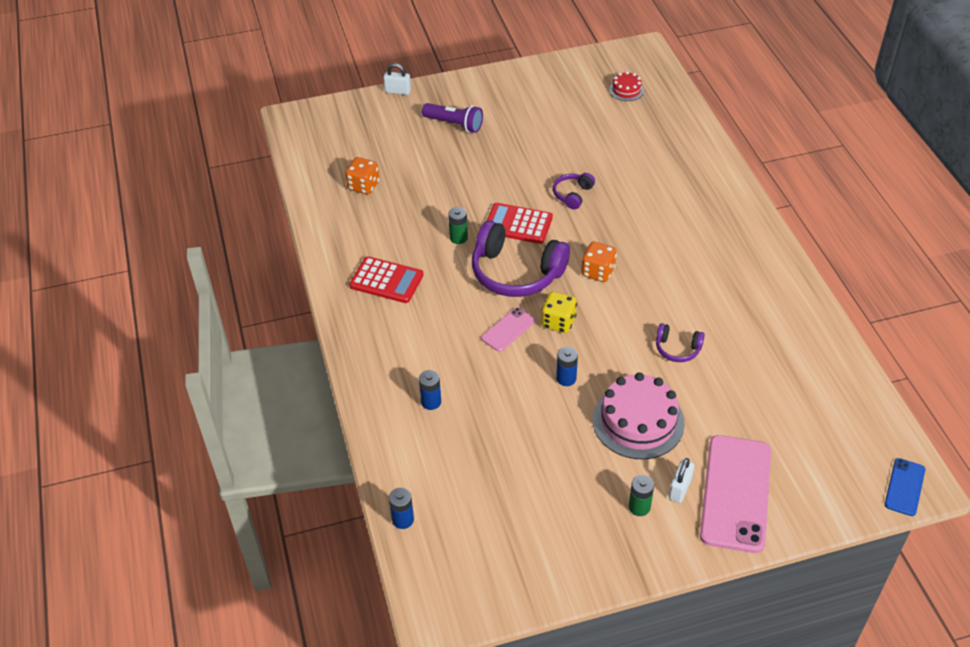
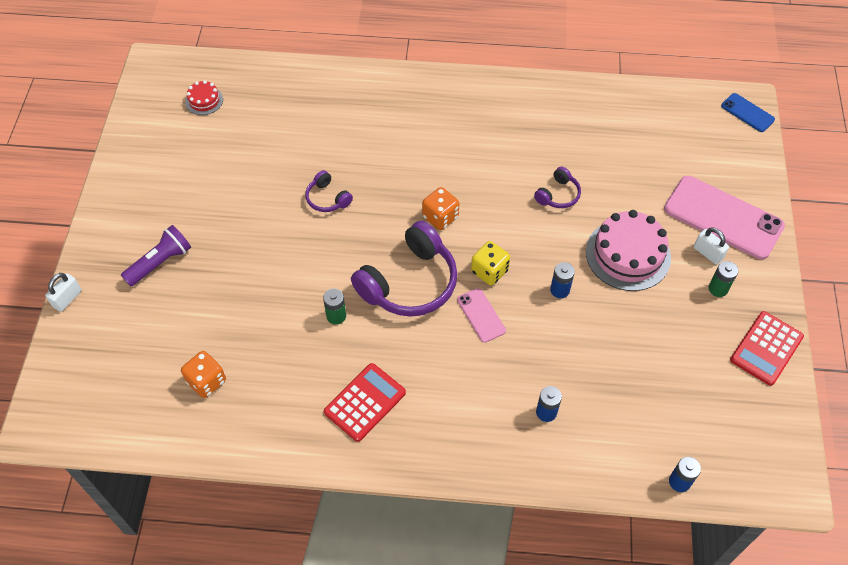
camera: 70 degrees left, 10 degrees up
red calculator [487,203,553,244] -> red calculator moved to [730,311,804,386]

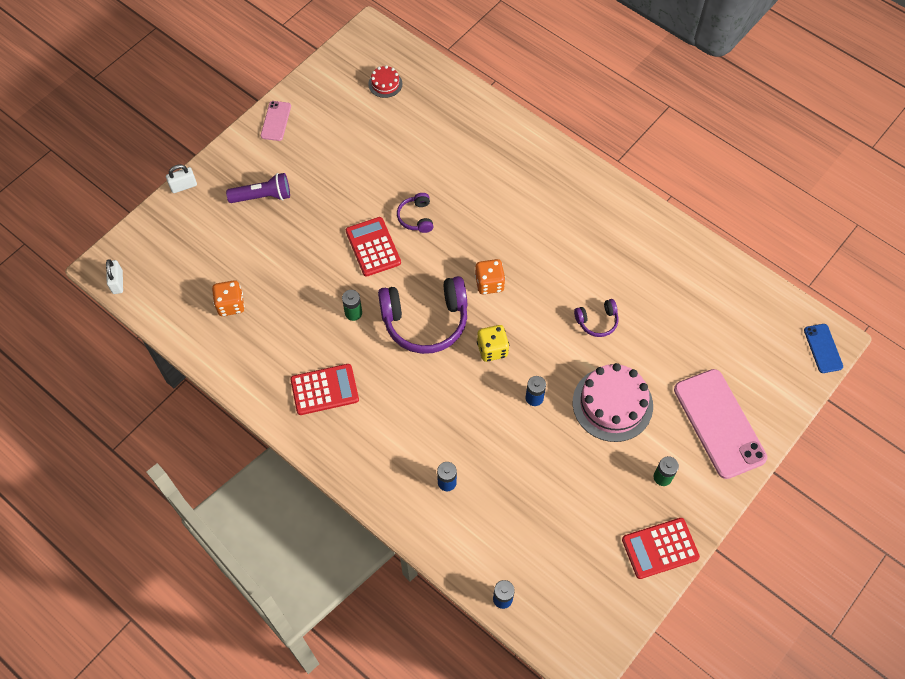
camera: 35 degrees right, 5 degrees up
pink phone [457,288,506,343] -> pink phone moved to [261,101,291,141]
white padlock [694,227,729,265] -> white padlock moved to [106,259,123,294]
none -> red calculator [346,217,401,277]

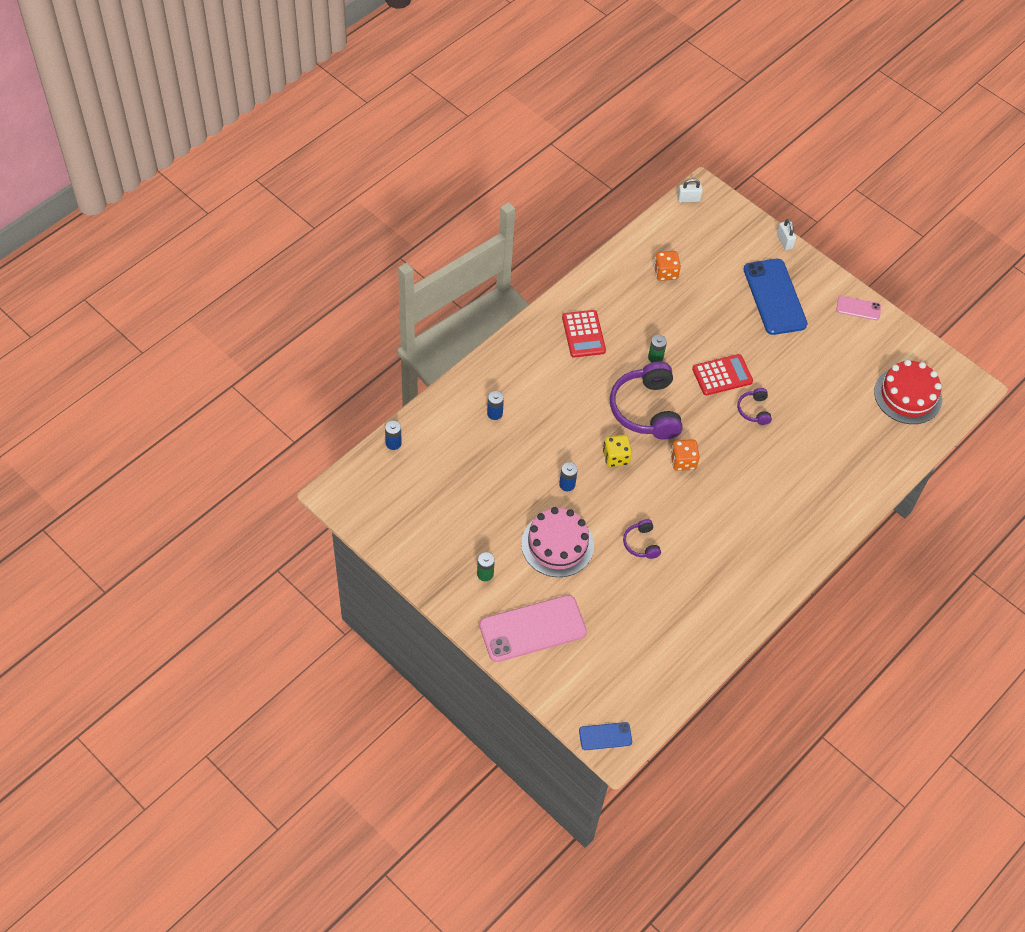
camera: 90 degrees right, 5 degrees down
purple flashlight [226,173,290,203] -> blue phone [744,259,808,335]
red cake [368,65,402,98] -> red cake [874,360,942,424], size x2.03
purple headphones [397,193,433,233] -> purple headphones turned 90 degrees counterclockwise [737,388,772,425]
red calculator [622,518,700,579] -> none

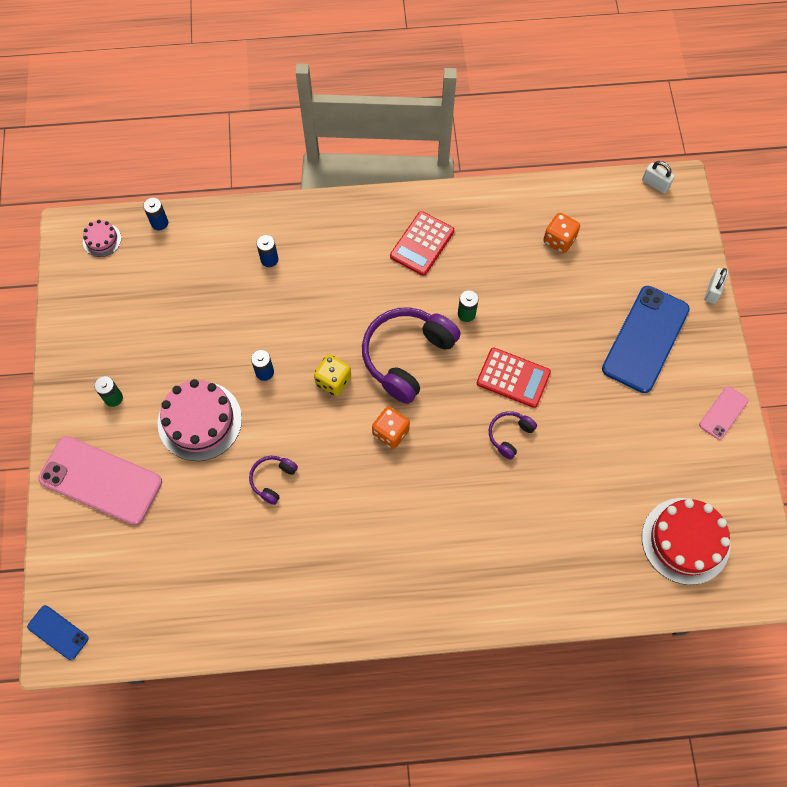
camera: 45 degrees right, 10 degrees up
pink phone [836,296,881,320] -> pink phone turned 75 degrees clockwise [699,386,748,440]
none -> pink cake [83,220,121,257]

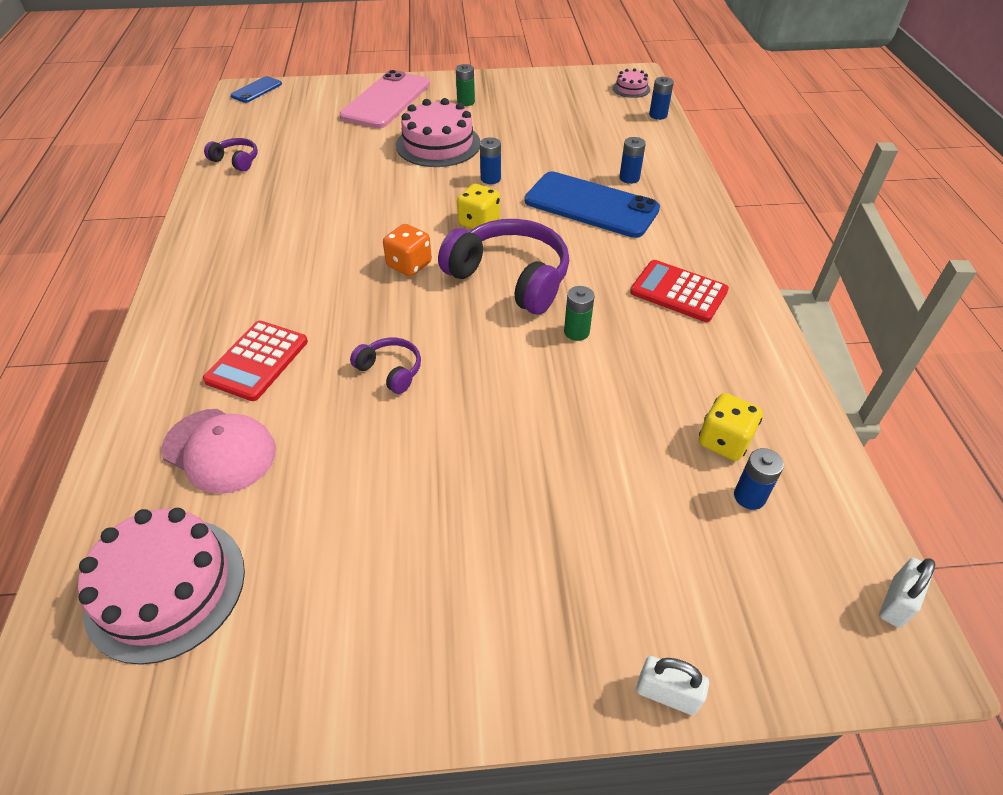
camera: 90 degrees right, 20 degrees down
purple headphones [249,456,298,505] -> purple headphones moved to [204,138,258,171]
red calculator [477,348,551,408] -> red calculator moved to [203,321,308,401]
orange dice [543,213,580,253] -> yellow dice [699,393,763,461]
blue phone [602,286,690,393] -> blue phone moved to [525,171,660,238]
red cake [642,498,730,585] -> pink cake [78,508,245,665]
pink phone [699,386,748,440] -> none
none -> pink cap [161,409,276,494]
none -> blue battery [734,448,784,510]

